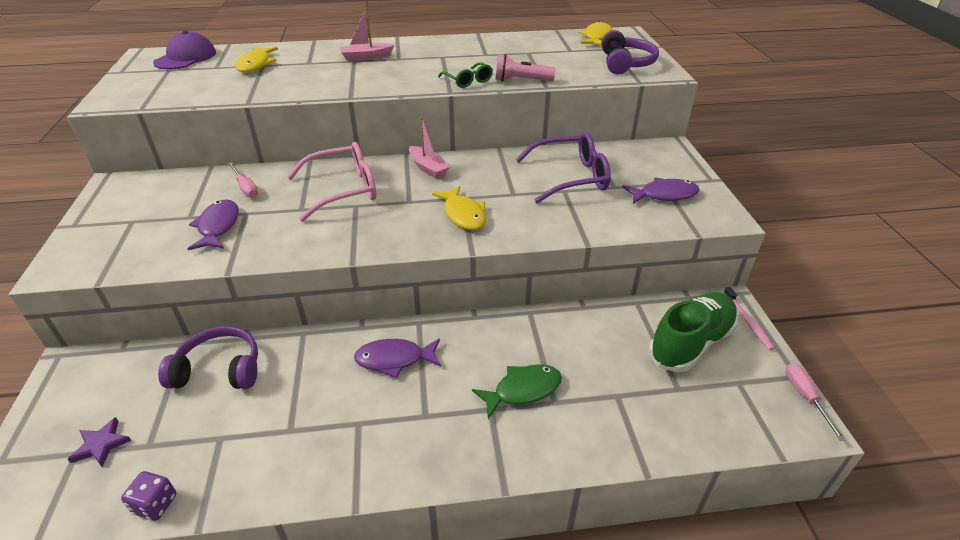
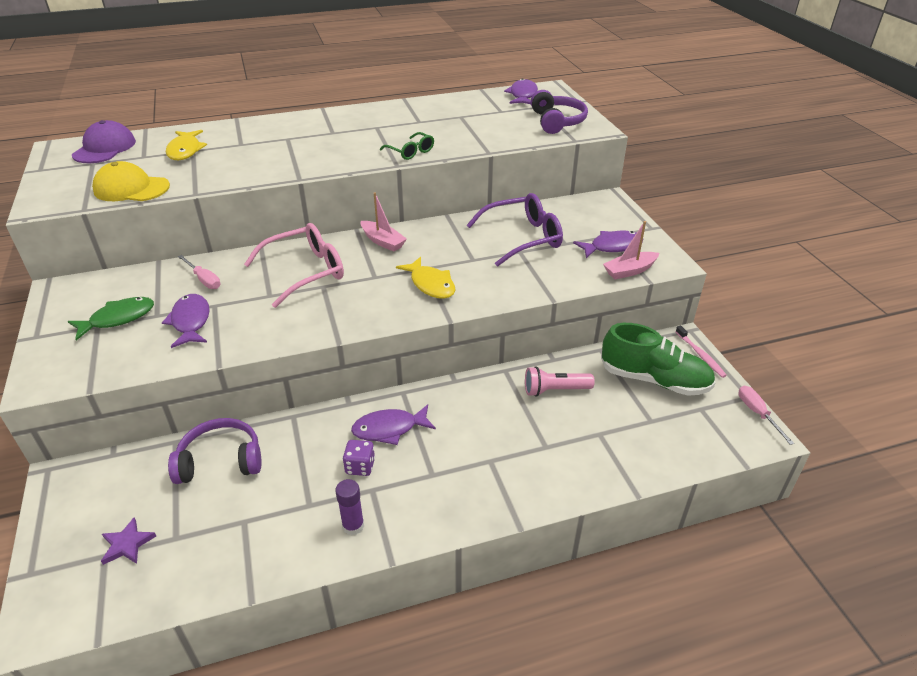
camera: 10 degrees left, 0 degrees up
purple dice [121,471,176,521] -> purple dice moved to [343,440,375,476]
pink boat [339,7,394,61] -> pink boat moved to [603,221,659,279]
green fish [472,364,562,419] -> green fish moved to [68,297,154,340]
pink flashlight [495,54,555,82] -> pink flashlight moved to [525,366,595,397]
yellow fish [578,21,613,45] -> purple fish [504,78,538,104]
green shoe [649,292,738,372] -> green shoe turned 75 degrees clockwise [601,323,715,396]
none -> yellow cap [92,161,170,201]
none -> purple glue stick [335,479,364,535]

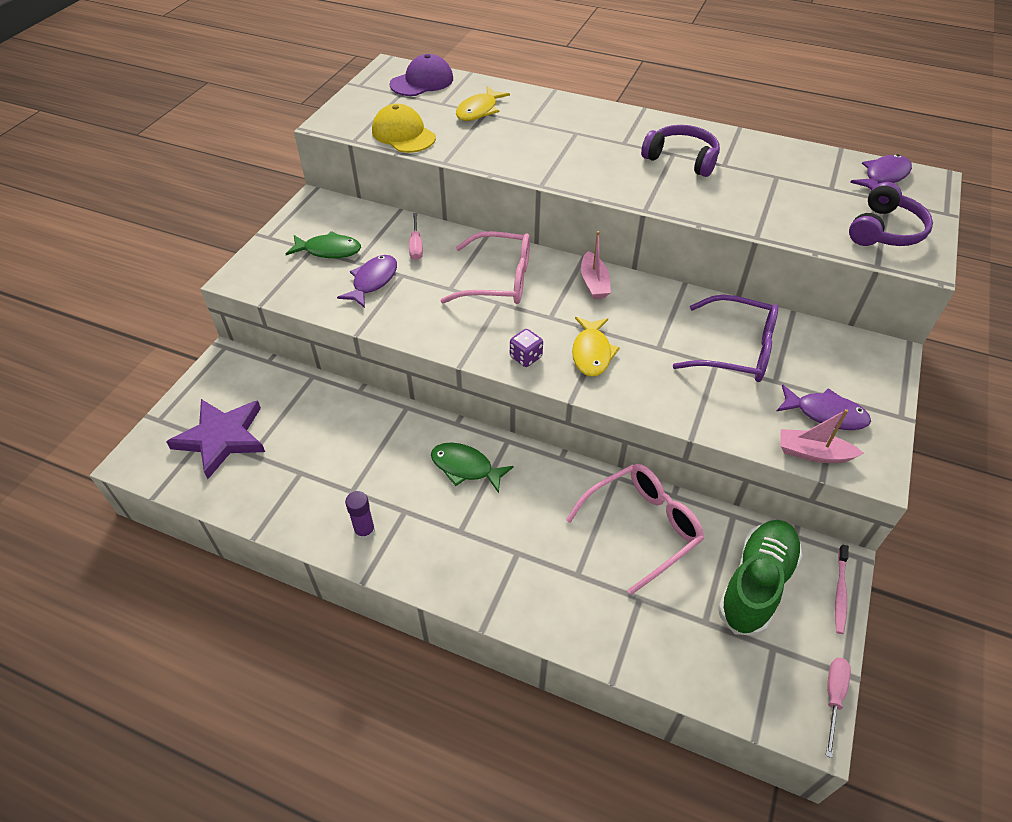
camera: 40 degrees right, 10 degrees up
purple star [101,518,156,565] -> purple star [166,399,265,479], size x2.14
purple headphones [168,418,261,484] -> purple headphones moved to [641,125,720,177]
purple dice [343,440,375,476] -> purple dice moved to [510,329,543,367]
purple fish [351,404,436,445] -> green fish [431,442,514,493]
green glasses [380,132,434,160] -> none
pink flashlight [525,366,595,397] -> pink glasses [566,464,704,595]
green shoe [601,323,715,396] -> green shoe turned 120 degrees counterclockwise [718,520,802,636]

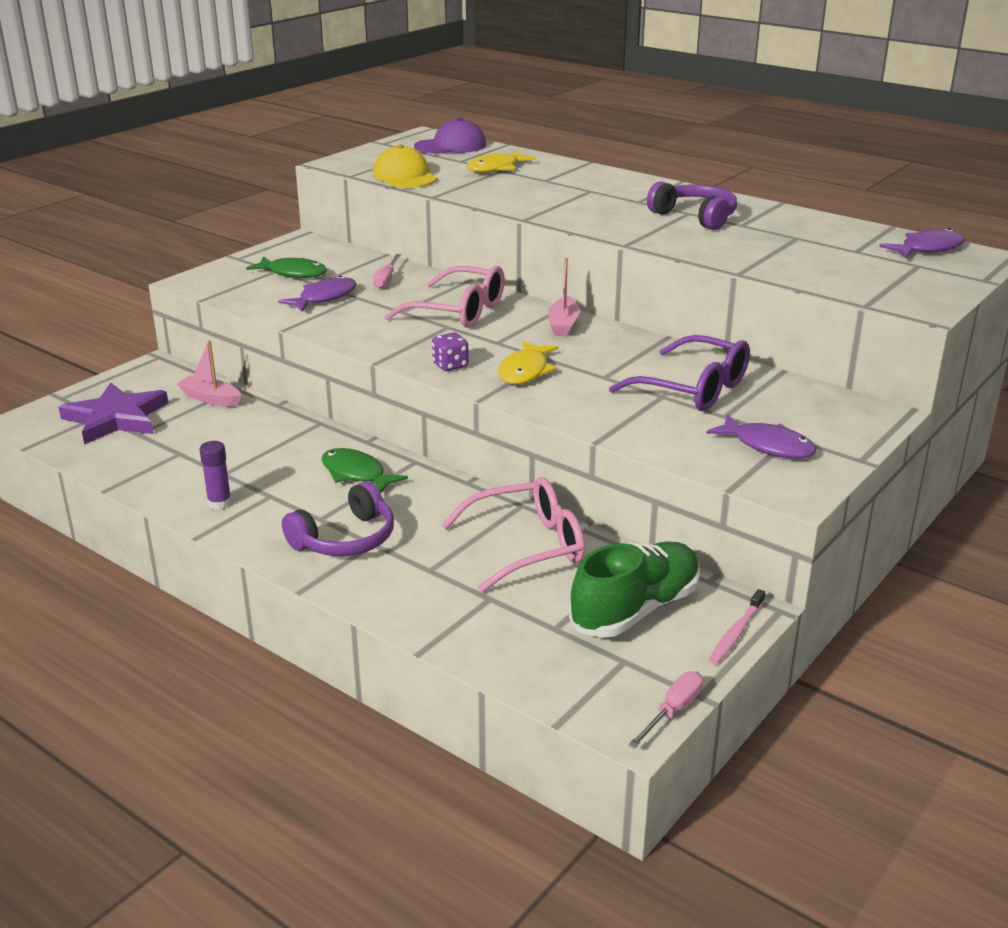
camera: 15 degrees right, 20 degrees down
pink boat [780,409,863,463] -> pink boat moved to [177,340,241,407]
purple headphones [849,182,933,246] -> purple headphones moved to [282,481,394,556]

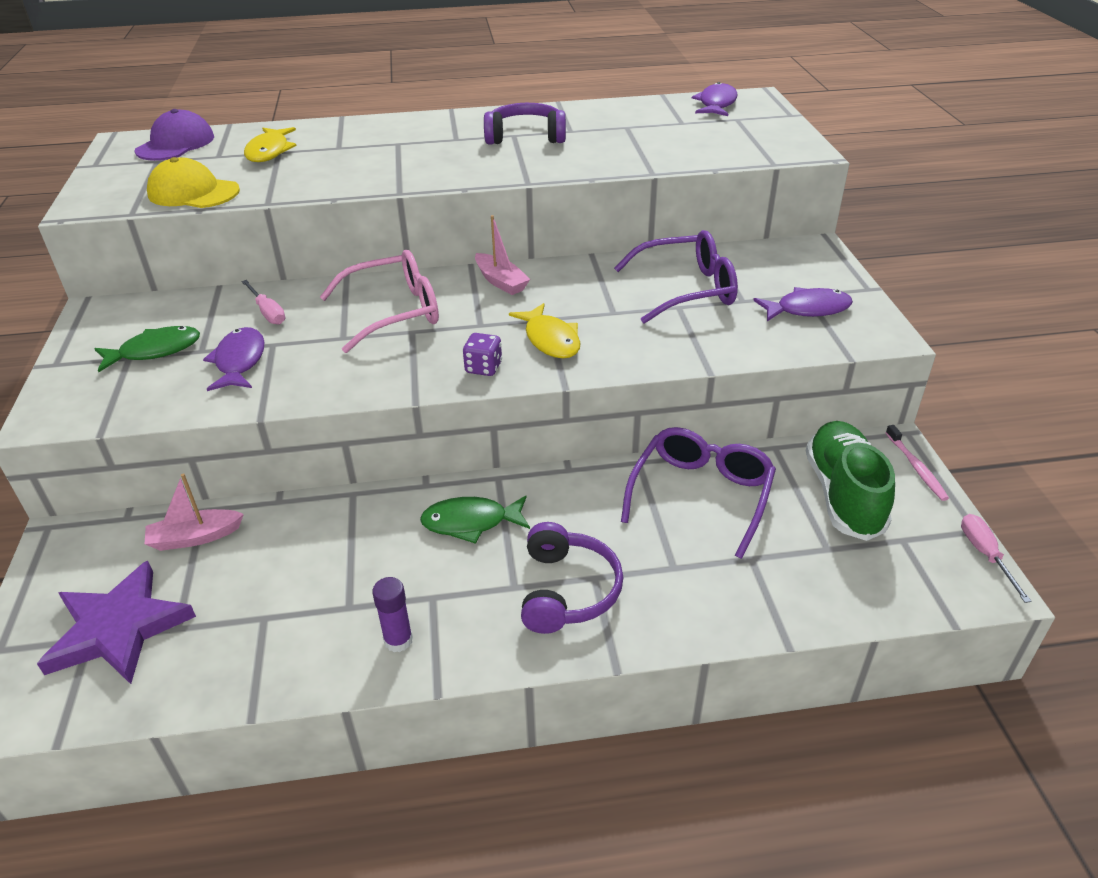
camera: 45 degrees left, 10 degrees up
pink glasses [442,477,585,593] -> purple glasses [621,427,776,559]

